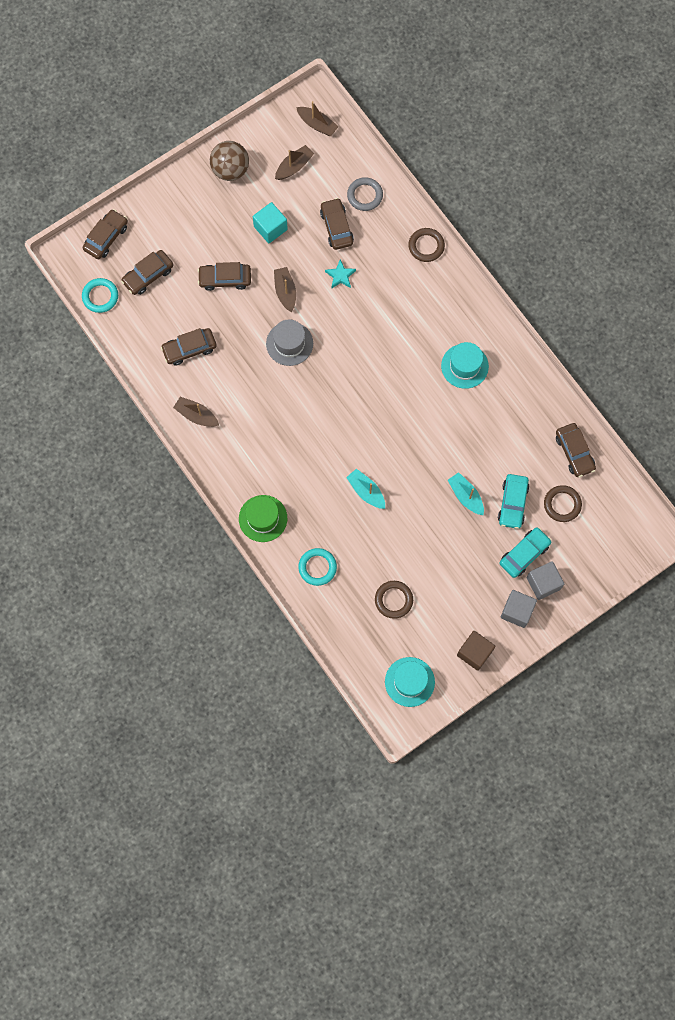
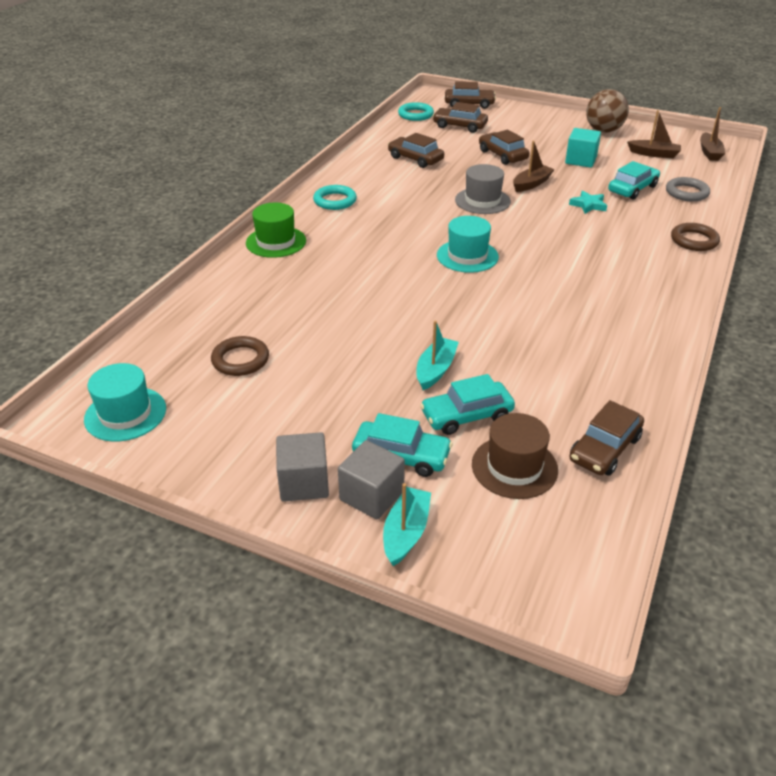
camera: 60 degrees right, 35 degrees down
brown boat [173,397,219,427] -> none
turquoise ring [298,548,337,586] -> turquoise ring moved to [313,185,357,210]
brown car [320,198,354,250] -> turquoise car [608,161,660,200]
turquoise boat [346,469,385,509] -> turquoise boat moved to [383,483,431,566]
turquoise hat [441,342,489,389] -> turquoise hat moved to [437,216,499,273]
brown cube [457,631,495,671] -> none
brown ring [544,485,582,522] -> brown hat [472,413,558,499]

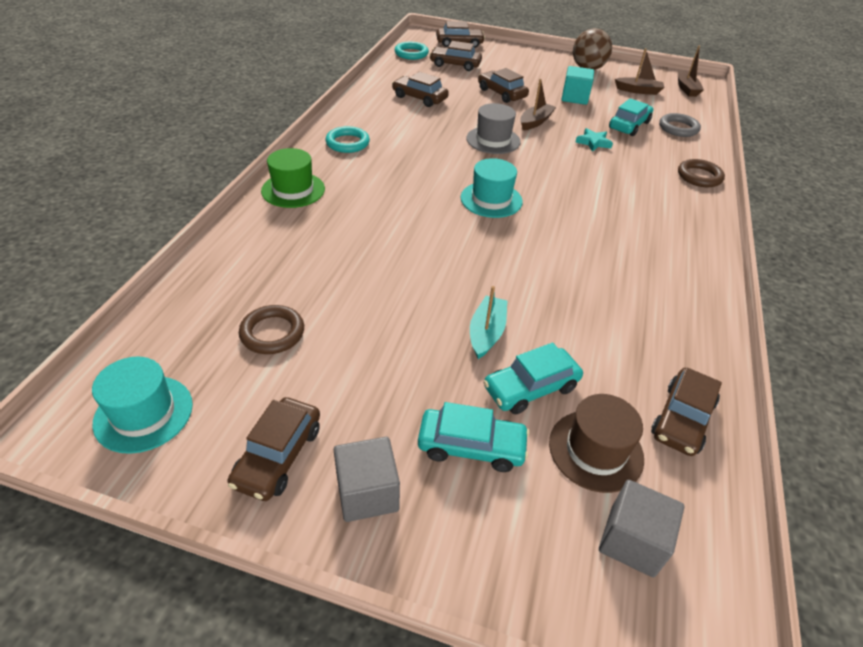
camera: 10 degrees left, 5 degrees up
grey cube [338,440,405,519] -> grey cube moved to [599,480,684,577]
turquoise boat [383,483,431,566] -> none
none -> brown car [228,397,320,501]

